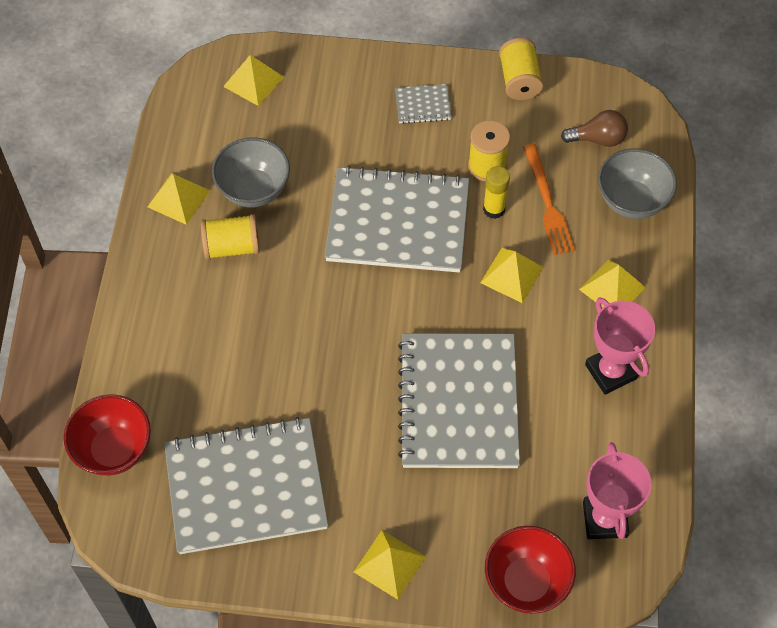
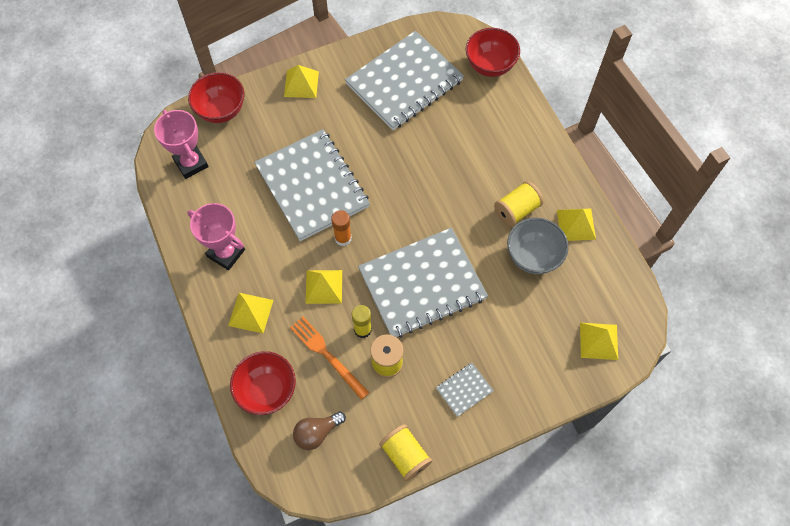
camera: 150 degrees right, 5 degrees up
grey bowl [598,148,677,219] -> red bowl [230,351,296,415]
none -> orange glue stick [331,210,352,246]

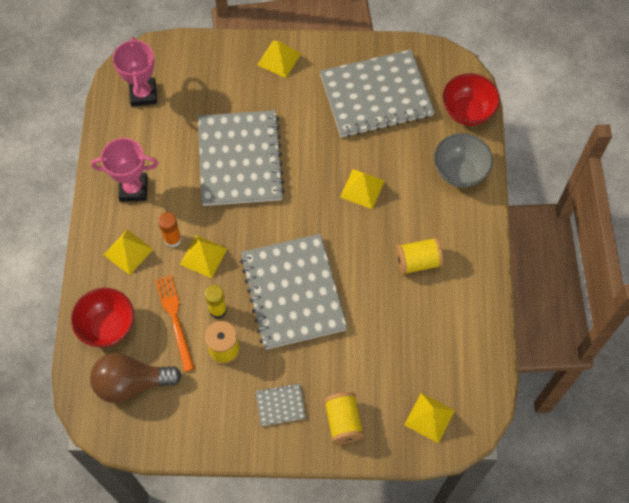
camera: 25 degrees right, 0 degrees up
pink trophy [187,203,245,270] -> pink trophy turned 60 degrees counterclockwise [91,138,159,202]
red bowl [188,72,244,123] -> none
brown light bulb [293,411,346,450] -> brown light bulb [90,353,182,403], size x1.60
orange glue stick [331,210,352,246] -> orange glue stick moved to [158,212,181,248]
grey notebook [358,228,488,338] -> grey notebook turned 75 degrees clockwise [240,234,347,350]
yellow spool [379,424,432,481] -> yellow spool moved to [324,392,364,444]
grey bowl [507,218,568,274] -> grey bowl moved to [434,133,493,188]
yellow pyramid [557,209,596,241] -> yellow pyramid moved to [340,169,385,209]

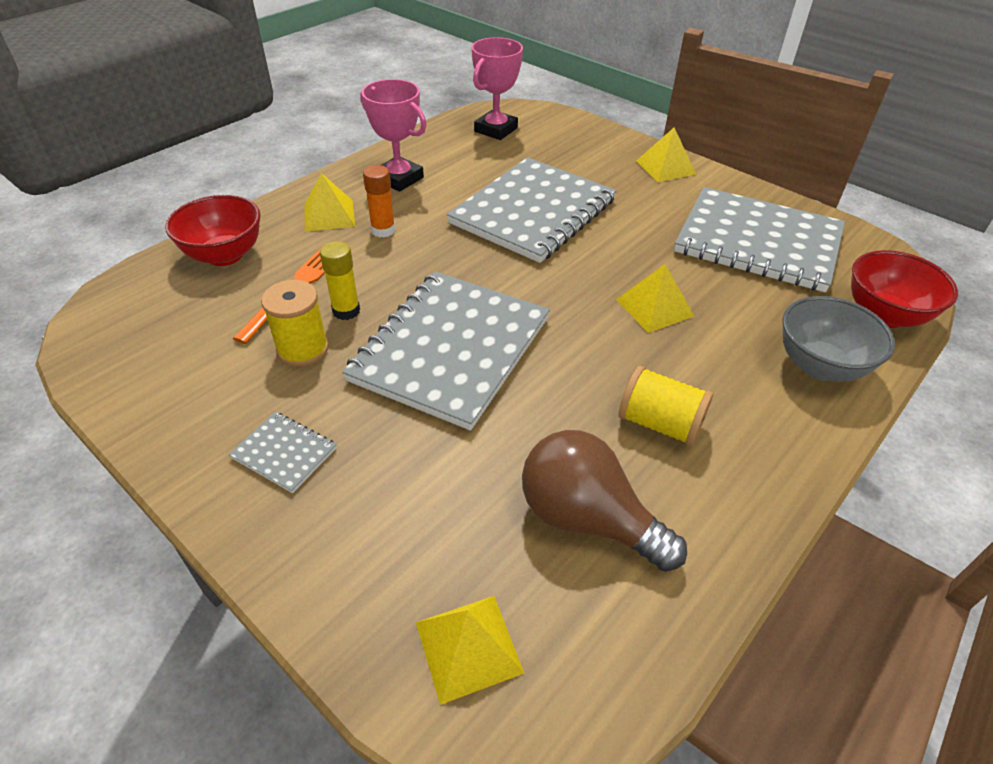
camera: 40 degrees right, 20 degrees down
brown light bulb [90,353,182,403] -> brown light bulb moved to [522,430,687,572]
yellow pyramid [180,235,228,278] -> none
yellow spool [324,392,364,444] -> none

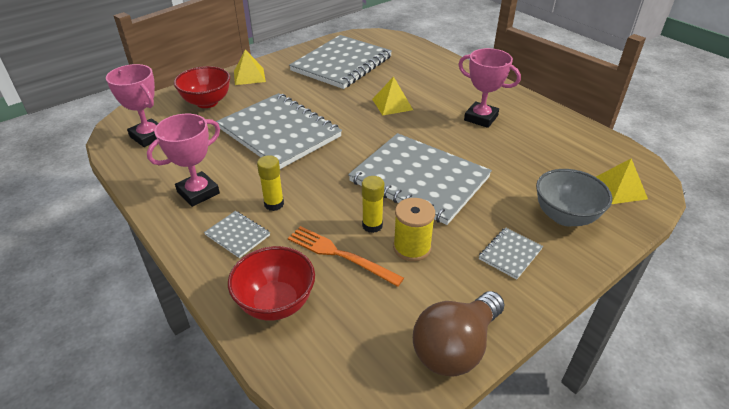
camera: 80 degrees left, 5 degrees down
yellow pyramid [304,173,355,232] -> grey notebook [204,211,270,258]
orange glue stick [363,165,395,237] -> yellow glue stick [257,155,284,211]
brown light bulb [522,430,687,572] -> brown light bulb moved to [413,291,505,377]
yellow spool [618,366,713,446] -> pink trophy [458,48,521,128]
grey bowl [782,296,895,382] -> grey bowl moved to [536,169,612,226]
red bowl [851,250,958,328] -> red bowl moved to [174,66,230,108]

